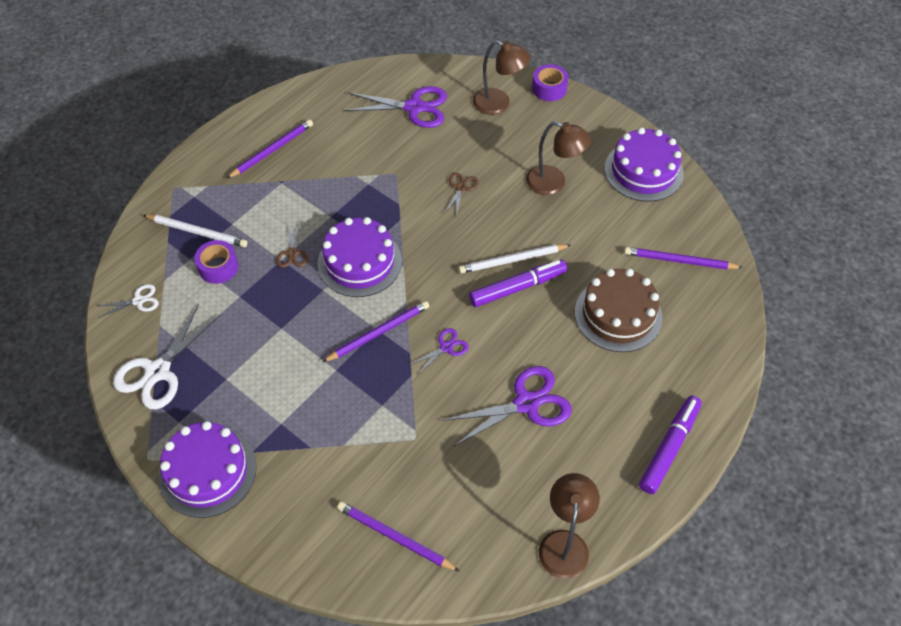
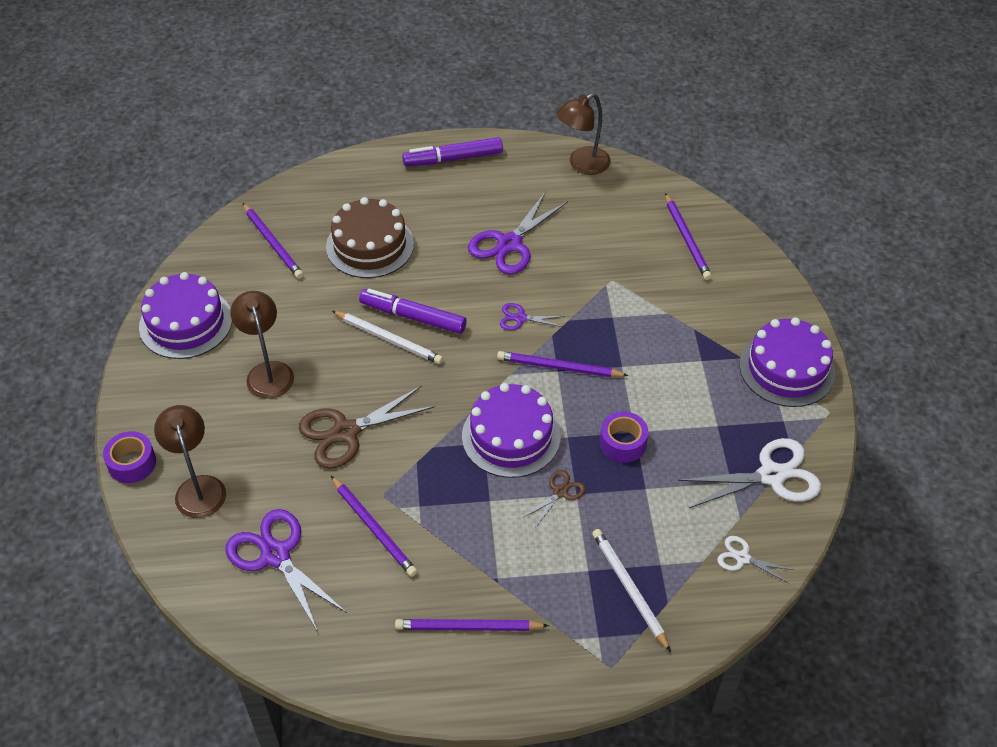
camera: 135 degrees left, 5 degrees down
purple tape [194,240,239,284] -> purple tape moved to [600,411,648,463]
purple scissors [442,366,571,446] -> purple scissors turned 75 degrees counterclockwise [468,191,568,274]
brown scissors [445,173,479,216] -> brown scissors [299,386,435,468], size x1.95
none -> purple pencil [331,476,417,577]

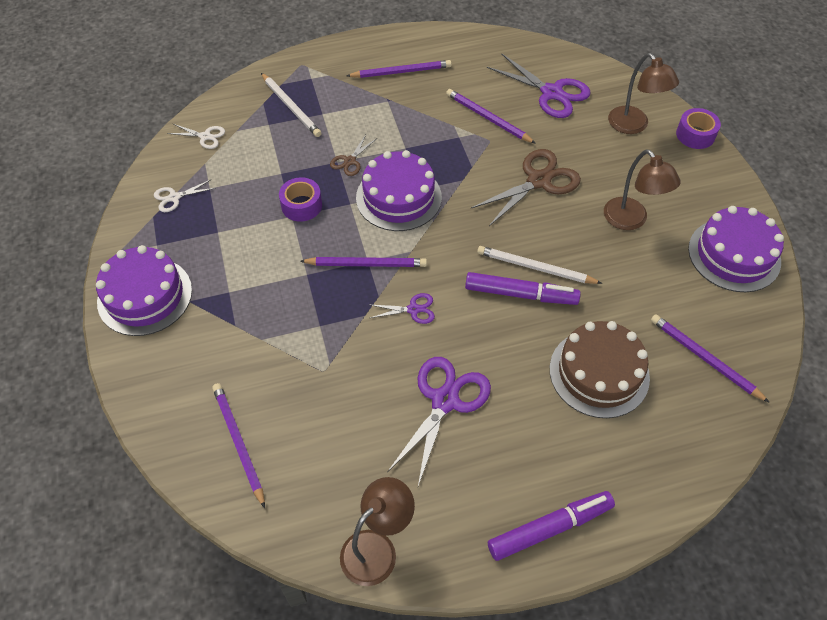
camera: 170 degrees right, 5 degrees up
white scissors [678,438,821,508] -> white scissors [154,179,216,212], size x0.51

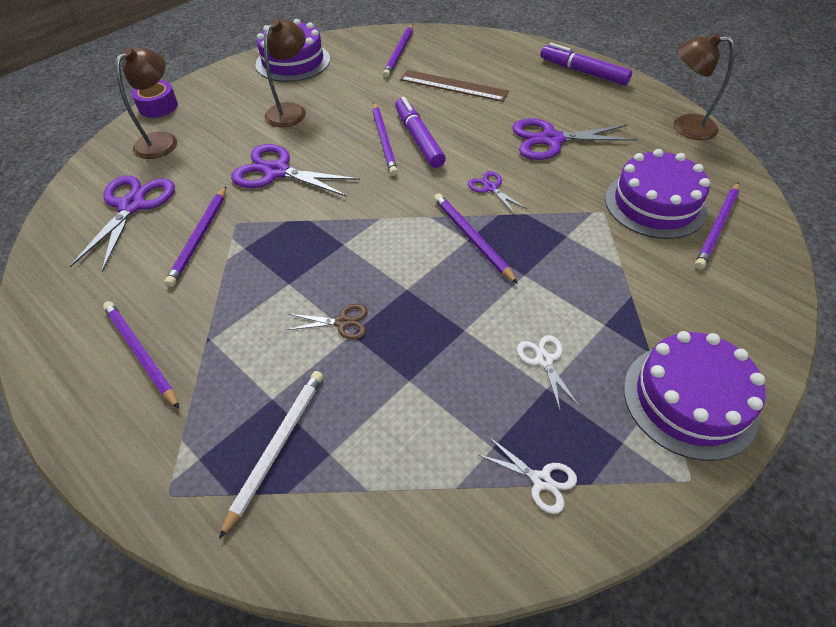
camera: 120 degrees left, 5 degrees down
white scissors [167,124,225,149] -> white scissors moved to [517,335,580,410]
purple tape [279,177,322,222] -> none
purple cake [356,150,442,231] -> purple cake moved to [605,149,710,239]
brown scissors [471,149,581,226] -> purple scissors [231,144,360,197]
white pencil [477,246,602,284] -> purple pencil [372,103,398,176]
brown cake [550,321,650,418] -> brown ruler [400,70,509,102]

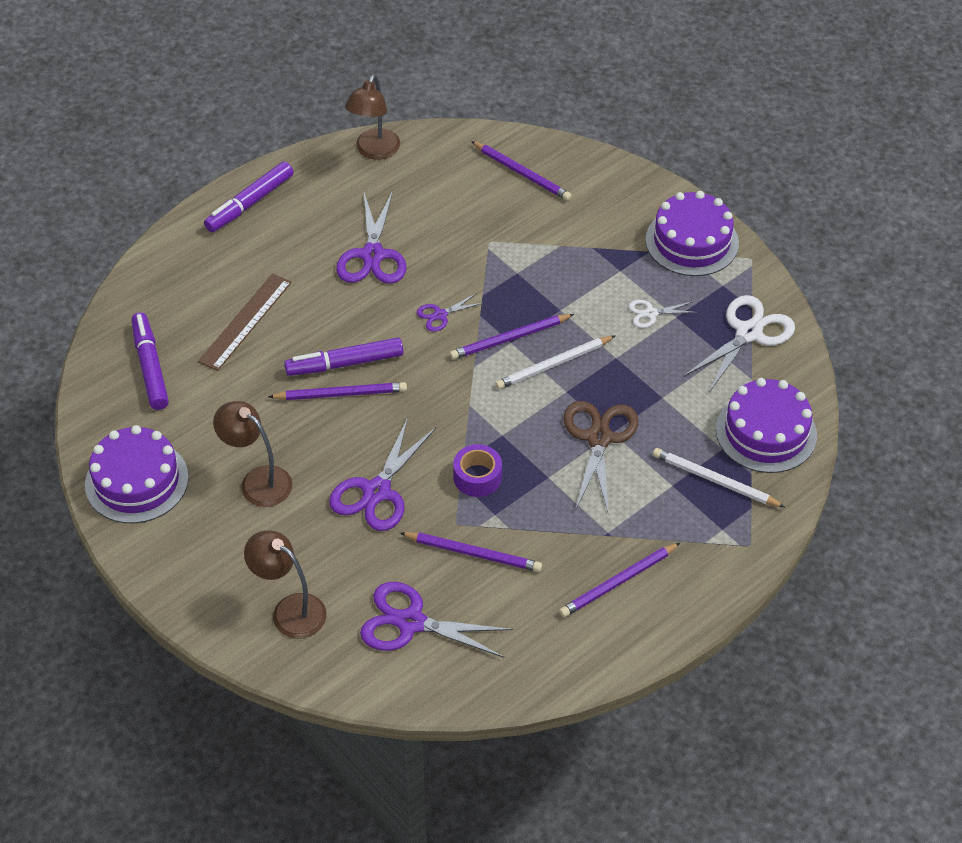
camera: 85 degrees left, 0 degrees up
purple tape [132,80,178,118] -> purple tape moved to [453,444,502,497]
brown scissors [287,304,368,340] -> brown scissors [564,401,638,512], size x1.95
purple pencil [383,24,413,78] -> purple marker [131,312,169,410]
white scissors [479,437,577,514] -> white scissors [683,295,795,392], size x1.95
purple cake [605,149,710,239] -> purple cake moved to [716,378,817,473]
none -> white pencil [495,335,616,389]

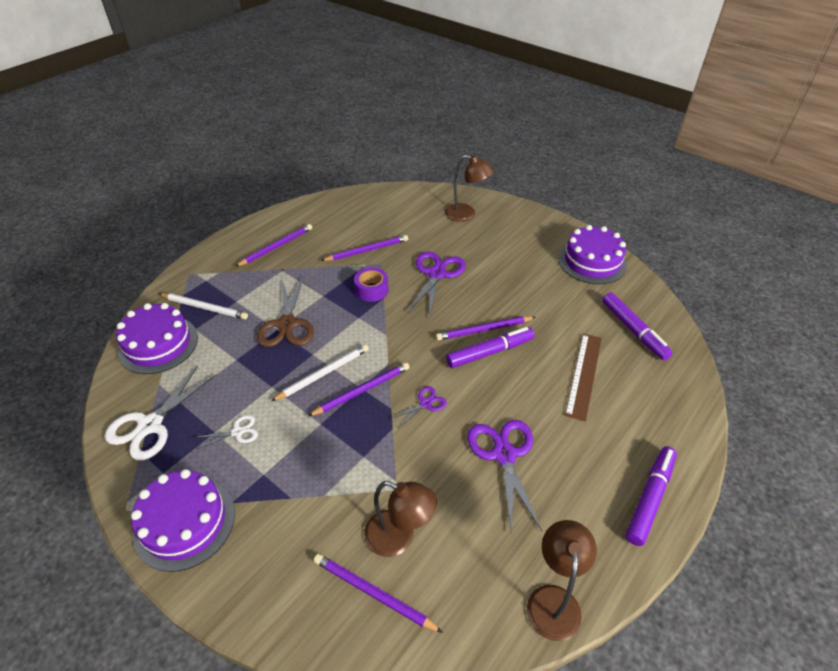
camera: 170 degrees right, 5 degrees down
brown lamp [213,401,292,507] -> brown lamp moved to [364,481,437,557]
purple scissors [360,582,513,658] -> none
purple pencil [400,532,542,572] -> purple pencil turned 150 degrees clockwise [321,235,408,261]

